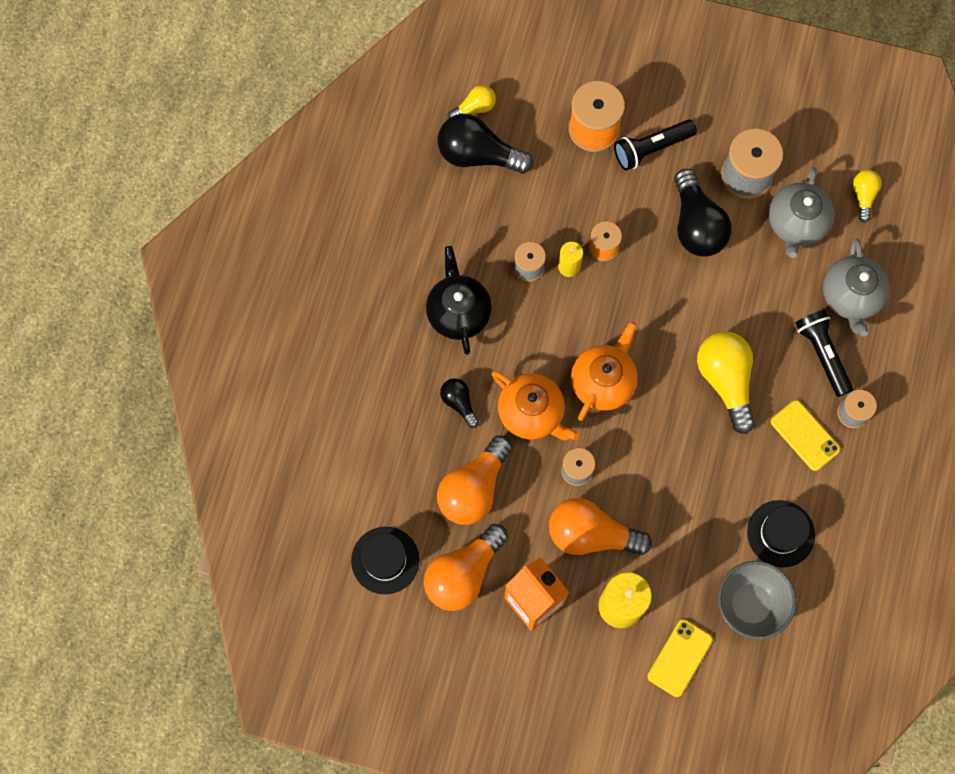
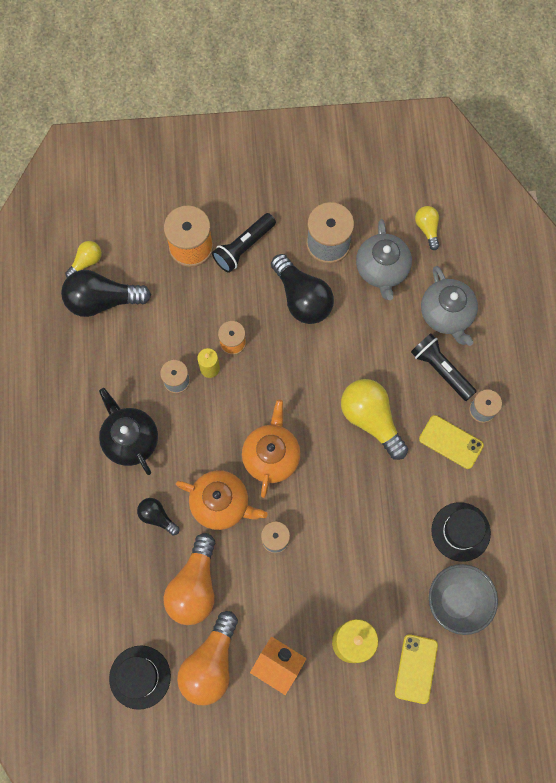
camera: 20 degrees left, 0 degrees up
orange light bulb [549,498,652,555] -> none

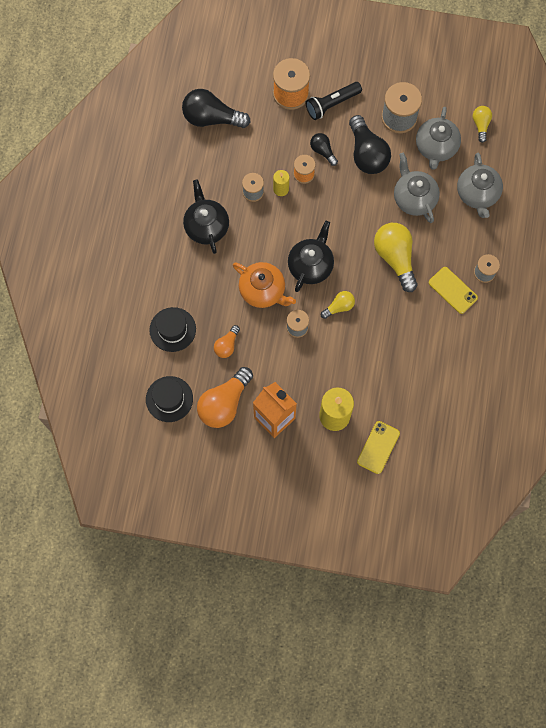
camera: 15 degrees right, 0 degrees up
yellow light bulb [65,241,102,278] -> yellow light bulb moved to [321,291,355,319]
black light bulb [137,498,179,535] -> black light bulb moved to [310,133,338,166]
orange light bulb [163,533,215,625] -> orange light bulb [214,325,240,358], size x0.53
orange teapot [242,399,301,498] -> black teapot [288,221,334,292]
black flashlight [411,334,477,401] -> none
grey bowl [429,564,498,635] -> none
black hat [431,502,491,562] -> black hat moved to [149,307,196,352]
none -> grey teapot [394,153,440,223]

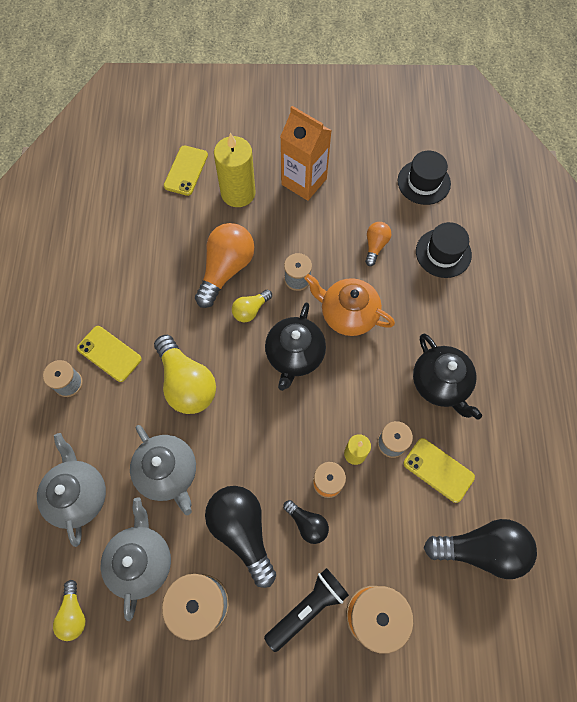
camera: 170 degrees right, 5 degrees down
orange light bulb [197,367,253,428] -> orange light bulb moved to [195,223,255,308]
none -> yellow phone [404,438,475,503]

